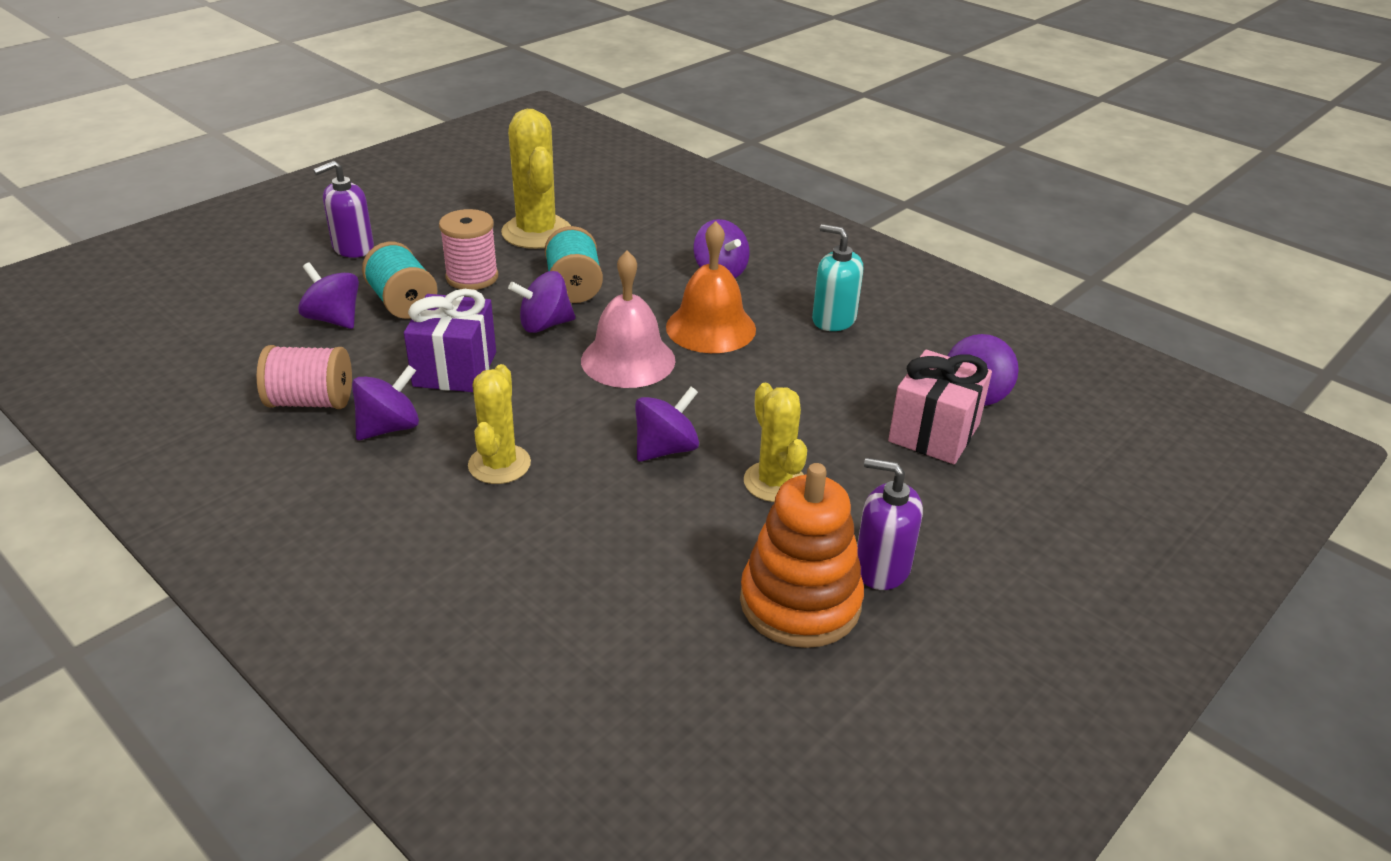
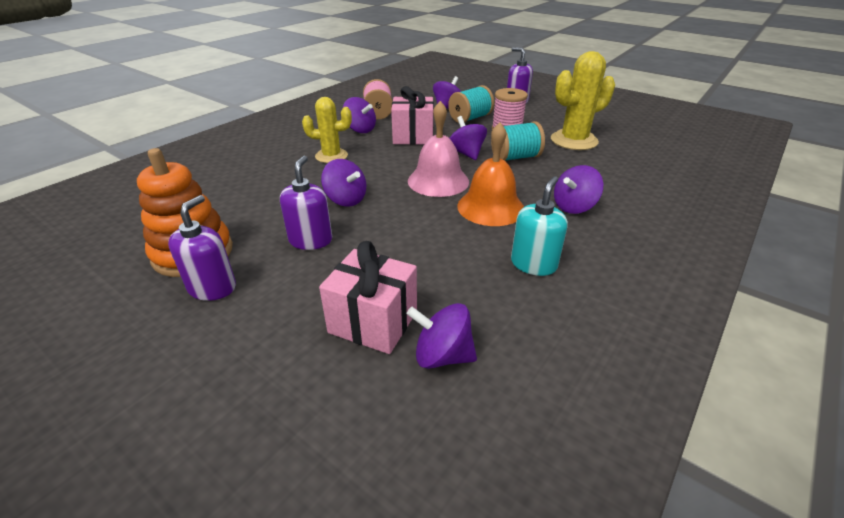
camera: 85 degrees right, 0 degrees up
purple gift [404,289,496,392] -> pink gift [391,86,434,145]
yellow cactus [744,383,807,502] -> purple soap dispenser [280,155,332,250]

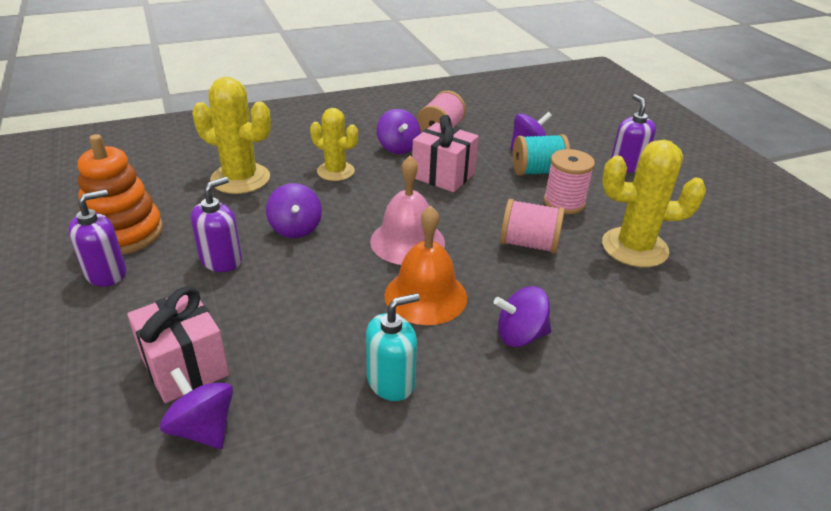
camera: 30 degrees right, 0 degrees up
purple spinning top [450,116,487,160] -> none
turquoise spool [491,121,545,161] -> pink spool [500,199,565,254]
none -> yellow cactus [192,77,271,194]

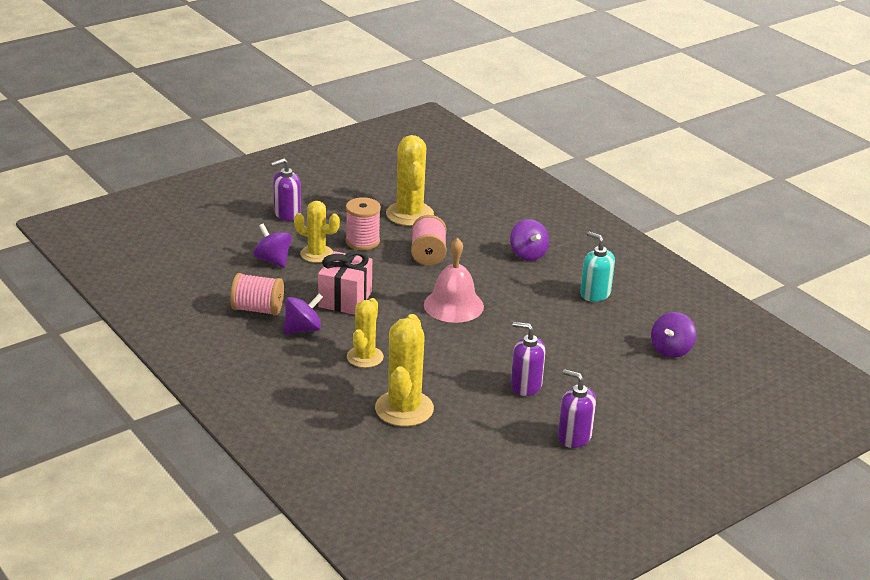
camera: 105 degrees left, 5 degrees down
orange stacking toy [77,134,163,255] -> none
pink gift [127,287,229,403] -> none
purple spinning top [266,183,322,238] -> none
orange bell [384,206,467,325] -> none
turquoise spool [513,134,570,176] -> yellow cactus [294,201,340,263]

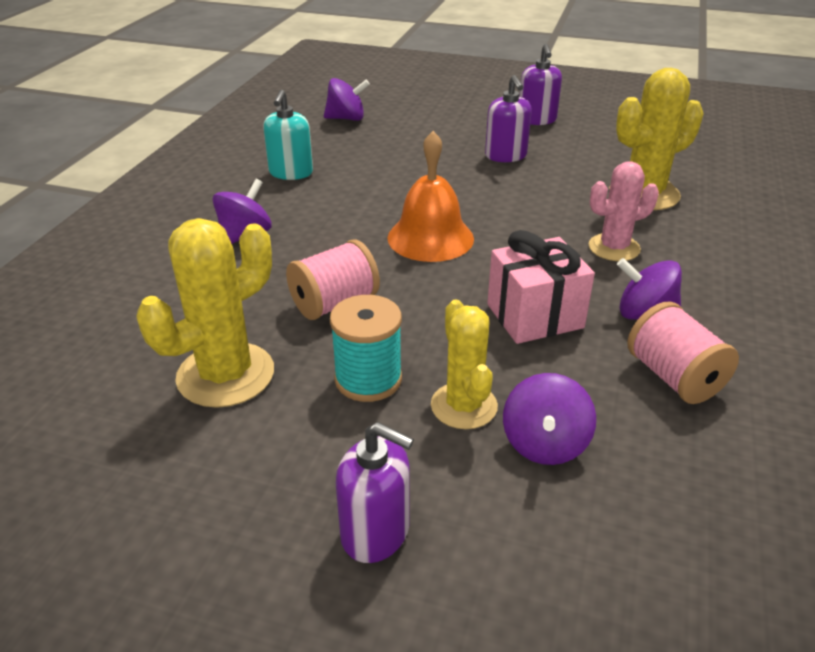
camera: 125 degrees left, 5 degrees up
pink spool [346,197,381,250] -> turquoise spool [330,295,402,402]
yellow cactus [347,298,384,368] -> pink cactus [589,161,659,261]
pink bell [424,238,484,323] -> orange bell [388,131,474,262]

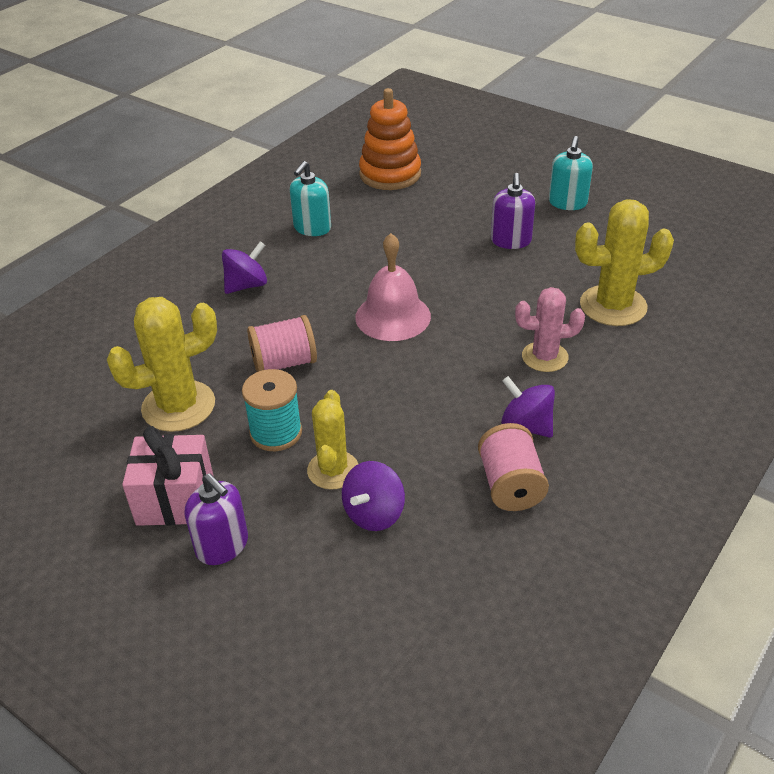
camera: 20 degrees right, 5 degrees up
purple spinning top [324,78,370,121] -> orange stacking toy [359,88,421,190]
orange bell [388,131,474,262] -> pink bell [355,233,431,341]
pink gift [487,230,595,344] -> pink gift moved to [122,426,213,526]
purple soap dispenser [519,44,562,125] -> turquoise soap dispenser [549,136,593,210]

